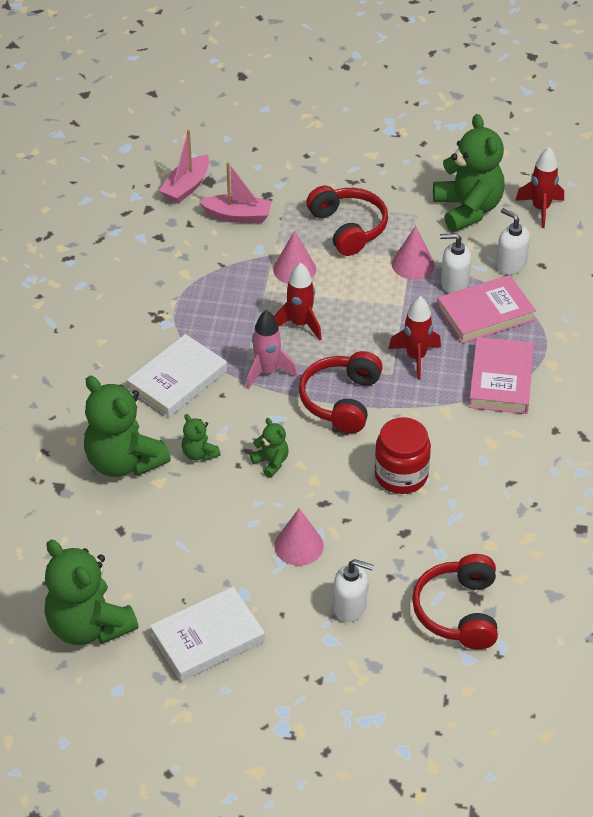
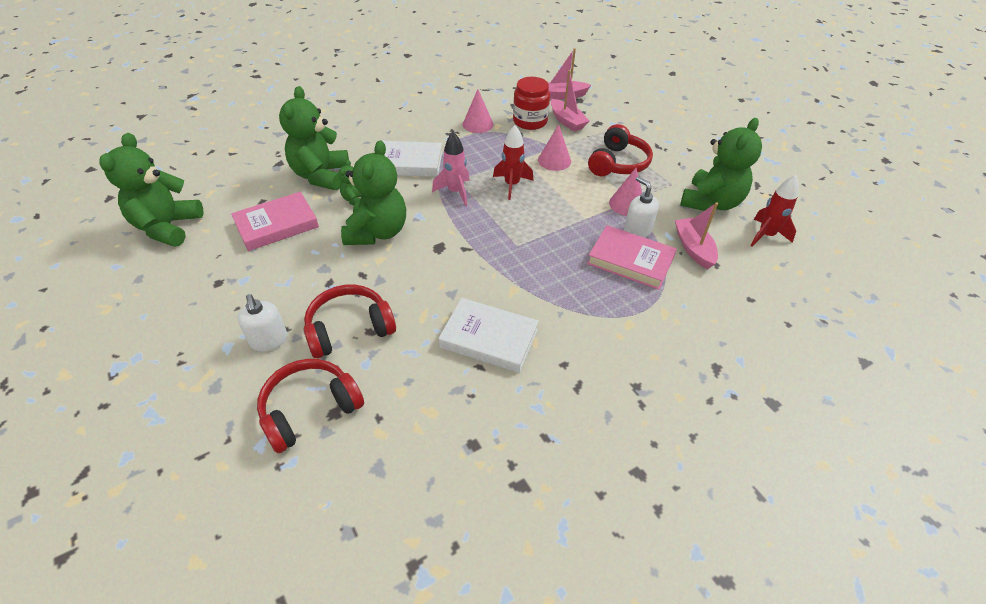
camera: 50 degrees right, 0 degrees up
white book [150,587,265,682] -> white book moved to [439,298,539,373]
green teddy bear [250,418,289,478] -> green teddy bear [341,140,406,245], size x2.17
pink cone [275,508,324,566] -> pink cone moved to [463,89,494,133]
red headphones [299,351,383,433] -> red headphones moved to [304,284,396,359]
red jar [375,417,431,494] -> red jar moved to [513,77,550,130]
red rocket [388,296,441,380] -> none
pink book [469,337,534,414] -> pink book moved to [231,192,319,251]
white soap dispenser [496,208,530,275] -> pink boat [675,202,718,270]

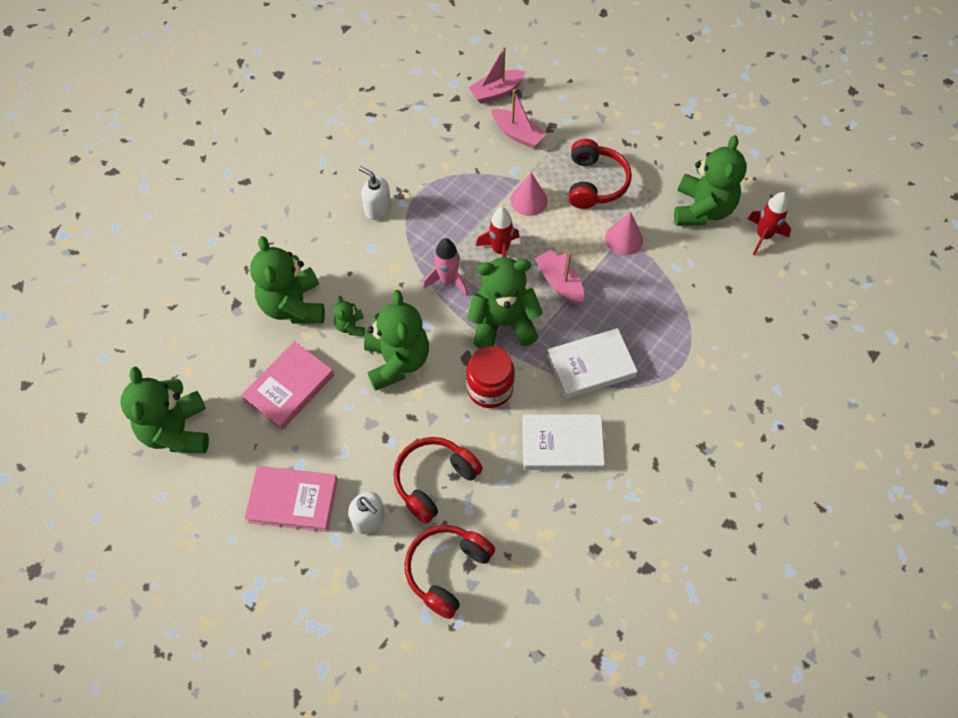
camera: 20 degrees left, 15 degrees up
white book [383,141,442,177] -> white book moved to [547,328,638,399]
pink cone [463,89,494,133] -> none
red jar [513,77,550,130] -> red jar moved to [466,346,515,408]
pink book [587,225,677,290] -> pink book moved to [244,466,338,532]
white soap dispenser [624,176,659,238] -> white soap dispenser moved to [359,166,391,220]
pink boat [675,202,718,270] -> pink boat moved to [535,249,584,304]
none -> green teddy bear [467,257,543,349]

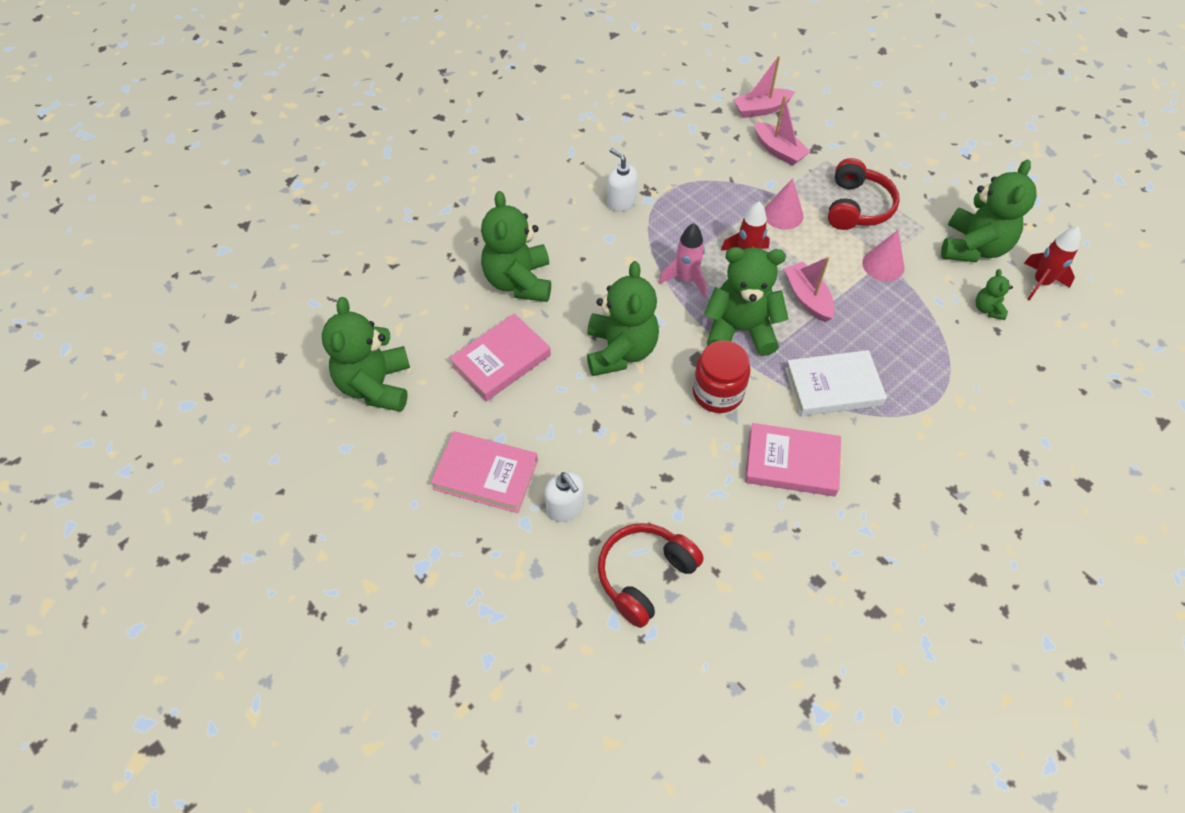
camera: 10 degrees right, 5 degrees down
green teddy bear [333,296,365,336] -> green teddy bear moved to [976,269,1013,320]
red headphones [393,437,483,524] -> none
white book [522,414,605,470] -> pink book [745,423,841,497]

